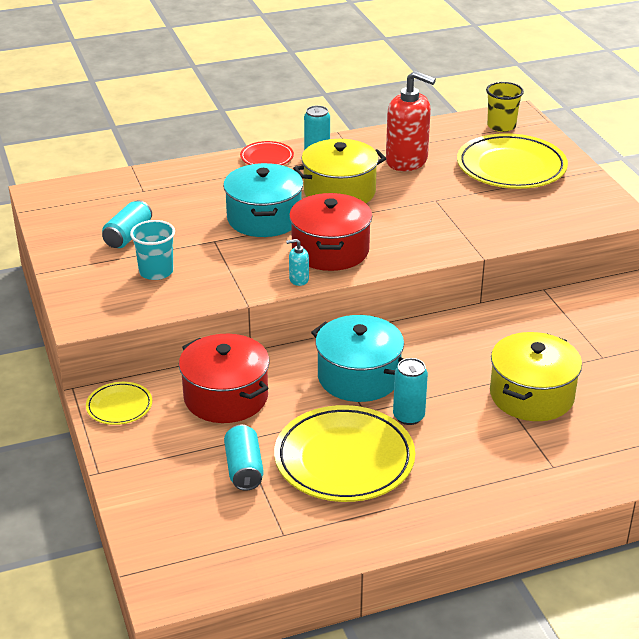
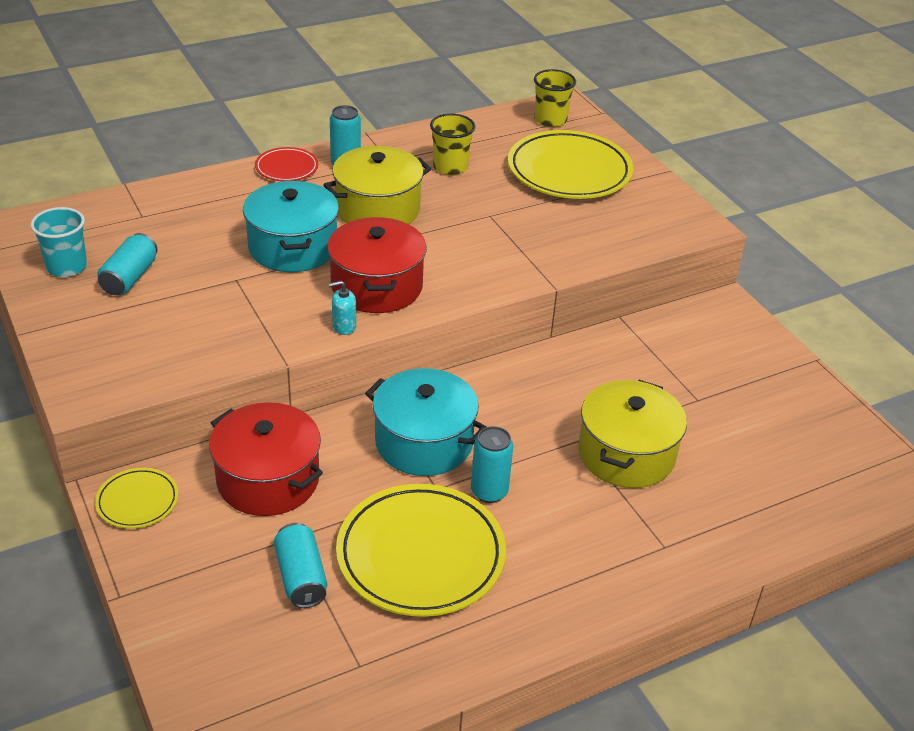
camera: 10 degrees left, 5 degrees up
turquoise cup [130,220,175,280] -> turquoise cup moved to [31,207,87,277]
red soap dispenser [386,71,436,171] -> yellow cup [430,114,475,175]

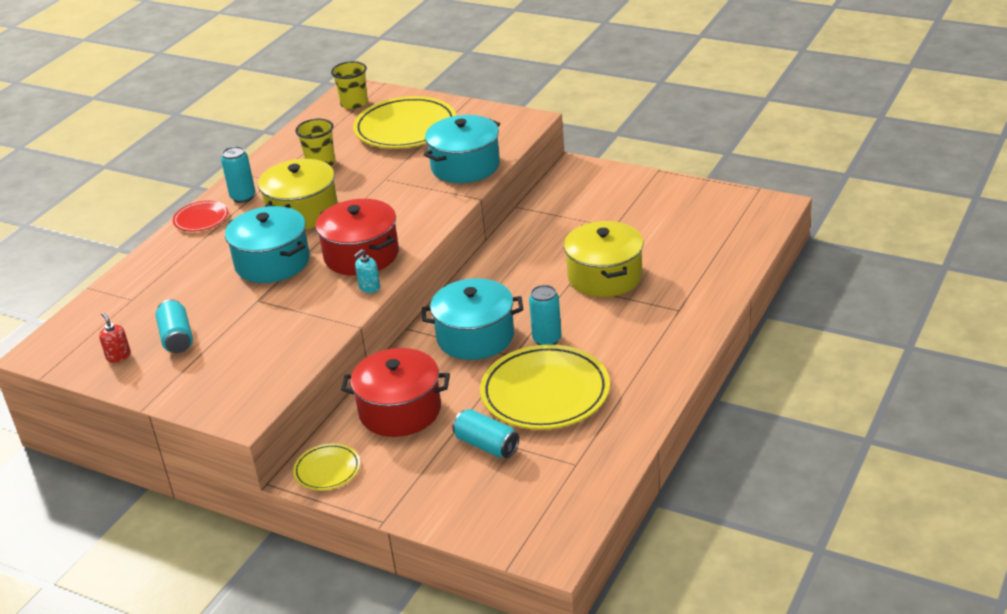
camera: 30 degrees left, 5 degrees down
turquoise cup [31,207,87,277] -> red soap dispenser [99,312,131,363]
none -> turquoise pot [424,115,500,183]

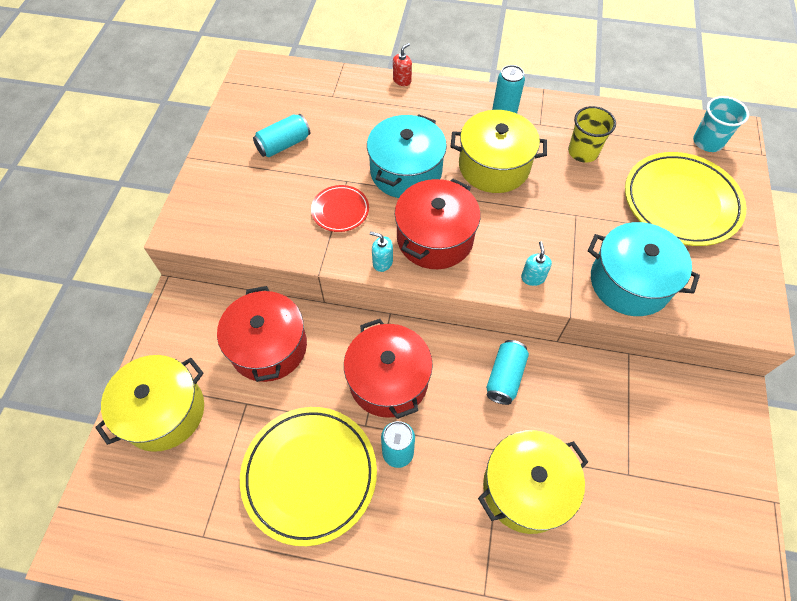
camera: 70 degrees right, 25 degrees up
red soap dispenser [99,312,131,363] -> red soap dispenser moved to [393,43,412,86]
red plate [173,201,229,232] -> red plate moved to [311,185,369,232]
yellow plate [293,443,360,490] -> none
yellow cup [331,61,368,109] -> turquoise cup [693,96,749,152]
turquoise pot [422,278,523,360] -> red pot [344,319,433,419]
turquoise can [452,409,519,458] -> turquoise can moved to [486,340,529,405]
none -> yellow pot [95,355,204,452]
none -> turquoise soap dispenser [521,242,552,286]

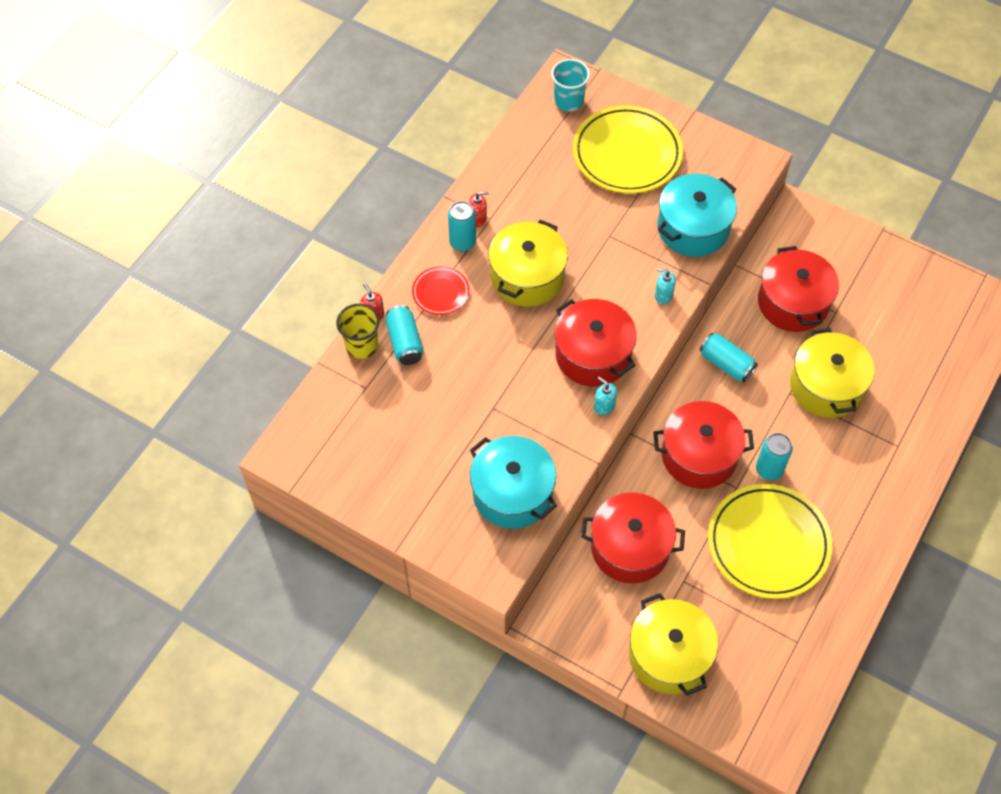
camera: 70 degrees left, 0 degrees up
turquoise can [253,114,310,157] -> turquoise can moved to [386,305,424,365]
red plate [311,185,369,232] -> red plate moved to [412,266,470,315]
turquoise pot [367,114,447,198] -> turquoise pot moved to [470,436,557,529]
turquoise soap dispenser [370,231,393,272] -> turquoise soap dispenser turned 90 degrees clockwise [594,376,617,415]
yellow cup [568,106,616,163] -> yellow cup moved to [336,304,380,359]
none -> red soap dispenser [469,192,489,227]
none -> red pot [758,246,839,332]

